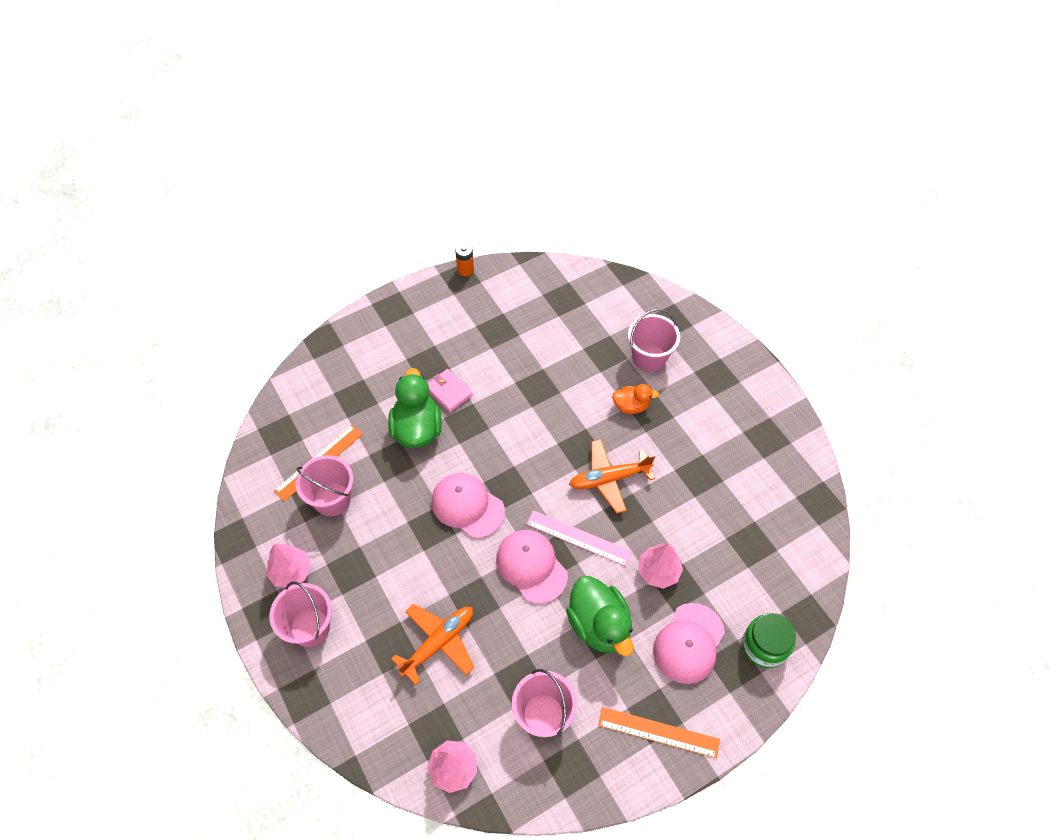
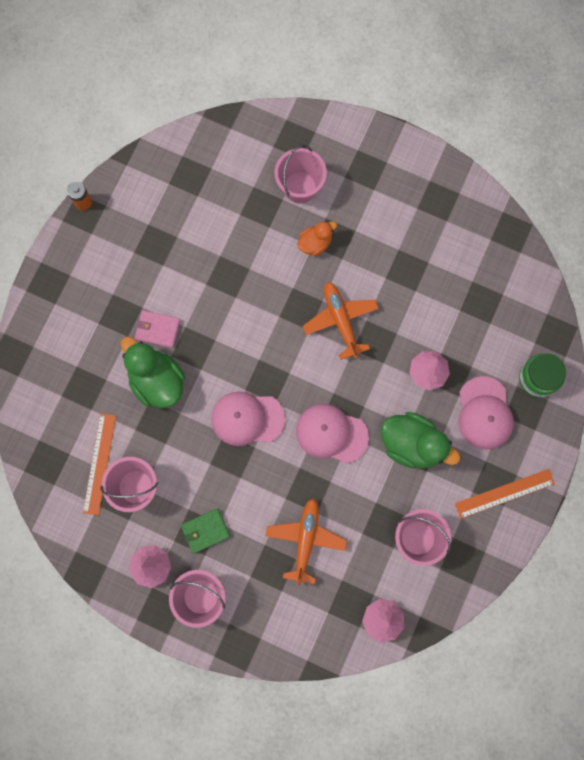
camera: 35 degrees left, 20 degrees up
pink ruler [526,510,632,566] -> none
orange plane [569,439,655,514] -> orange plane turned 120 degrees clockwise [303,282,379,360]
none -> green wallet [181,508,230,554]

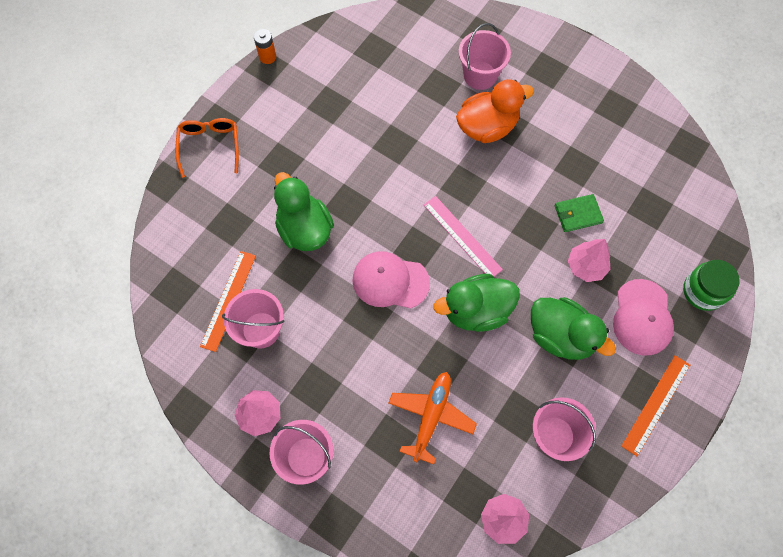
camera: 10 degrees right, 10 degrees down
pink wallet [135,310,180,348] -> none
green wallet [181,508,230,554] -> green wallet moved to [555,194,604,232]
pink cap [296,404,369,463] -> green duck [433,274,520,332]
orange duck [297,221,337,256] -> orange duck [456,79,534,143], size x1.77
orange plane [303,282,379,360] -> none
orange ruler [455,469,555,518] -> orange ruler turned 45 degrees counterclockwise [622,355,690,457]
none -> orange glasses [175,118,239,178]
none -> pink ruler [424,196,503,276]

